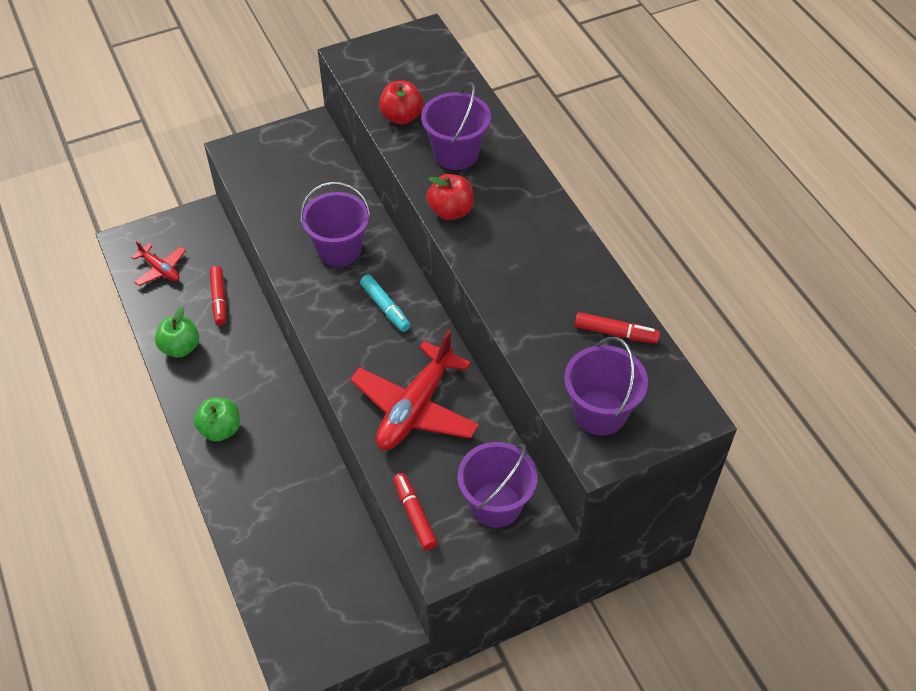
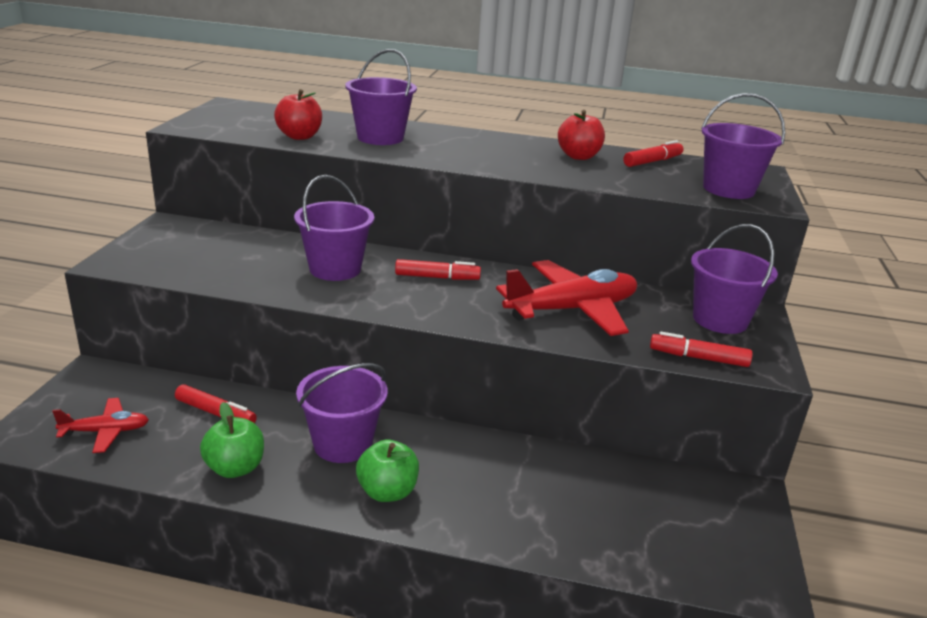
camera: 55 degrees left, 25 degrees down
red plane [350,330,479,450] -> red plane turned 90 degrees counterclockwise [496,260,637,336]
turquoise marker [360,275,411,332] -> red marker [395,259,481,280]
red apple [426,174,474,220] -> red apple moved to [558,110,605,160]
none -> purple bucket [296,363,388,463]

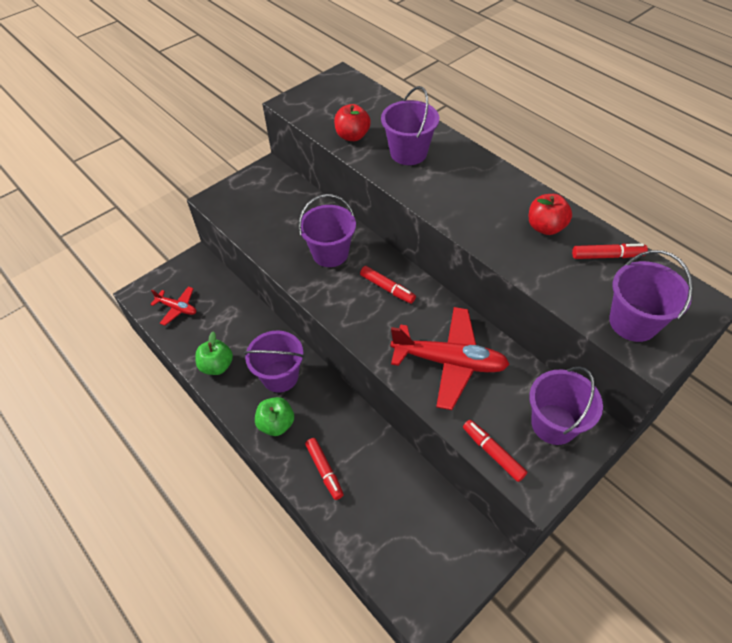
camera: 40 degrees right, 25 degrees up
red marker [175,384,257,423] -> red marker moved to [305,438,344,500]

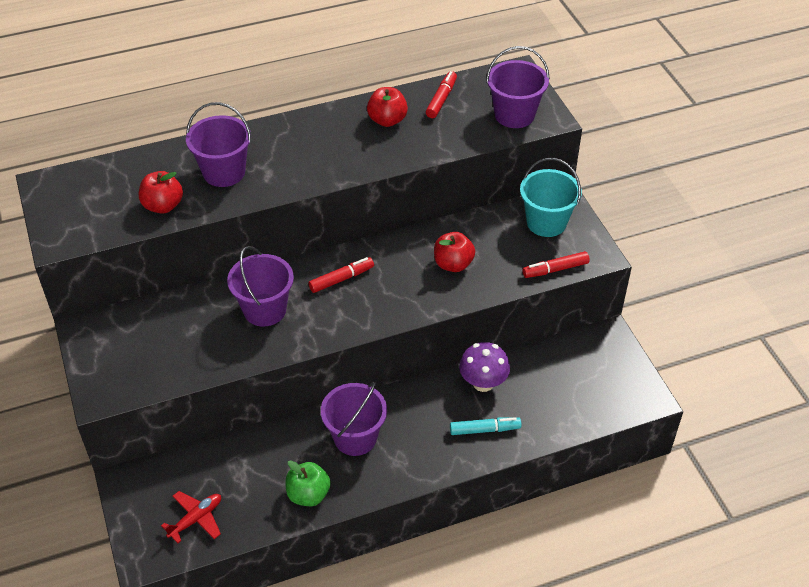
camera: 70 degrees left, 5 degrees down
green apple [255,397,294,436] -> none
red marker [305,438,344,500] -> turquoise marker [450,417,521,435]
red plane [390,307,510,410] -> red apple [434,232,475,272]
purple bucket [529,366,603,445] -> turquoise bucket [520,158,582,237]
none -> purple mushroom [459,342,510,392]

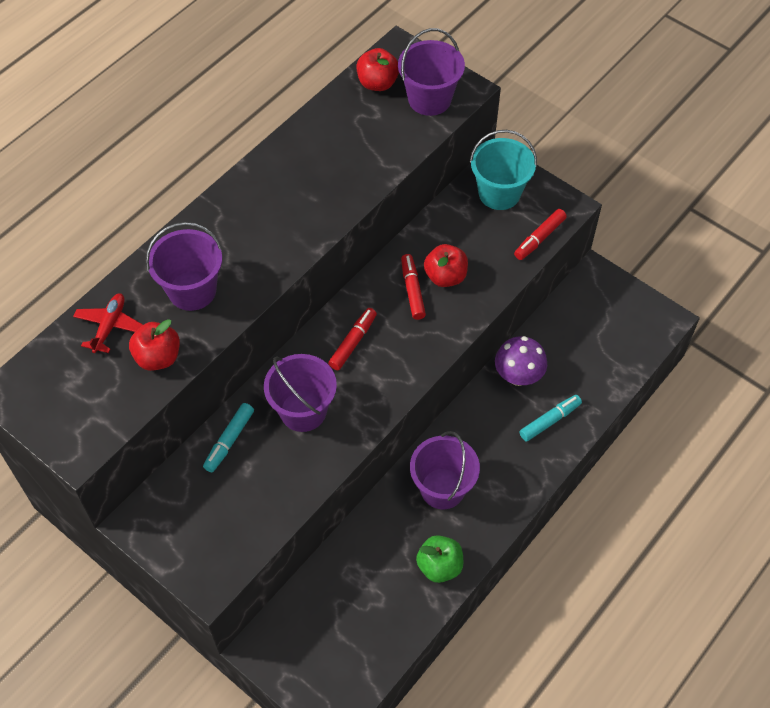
camera: 30 degrees left, 10 degrees up
red plane [161,491,221,543] -> red plane moved to [73,293,143,353]
red apple [367,87,408,127] -> red apple moved to [356,48,399,91]
red marker [426,71,457,118] -> red marker moved to [401,254,426,320]
none -> turquoise marker [203,403,254,472]

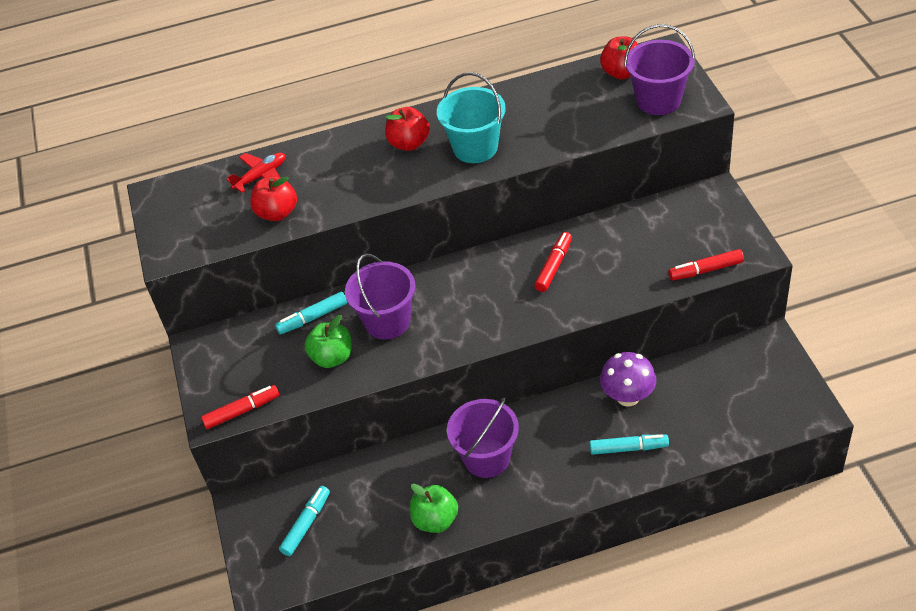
camera: 40 degrees right, 10 degrees down
purple bucket [146,222,222,311] -> none
red marker [328,308,377,370] -> red marker moved to [201,385,279,429]
red apple [424,244,468,287] -> red apple moved to [385,107,430,151]
turquoise bucket [470,130,537,210] -> turquoise bucket moved to [437,72,506,163]
none -> turquoise marker [279,486,330,556]
none -> green apple [305,315,352,368]

